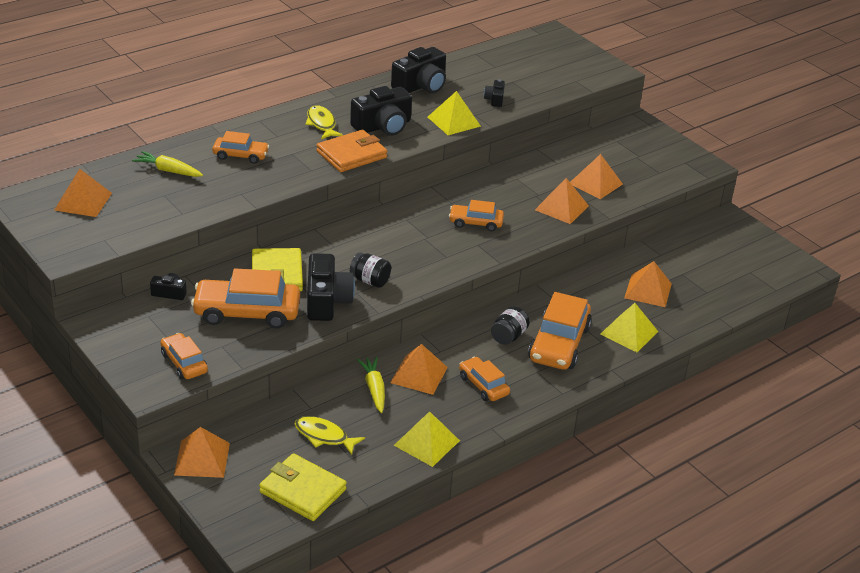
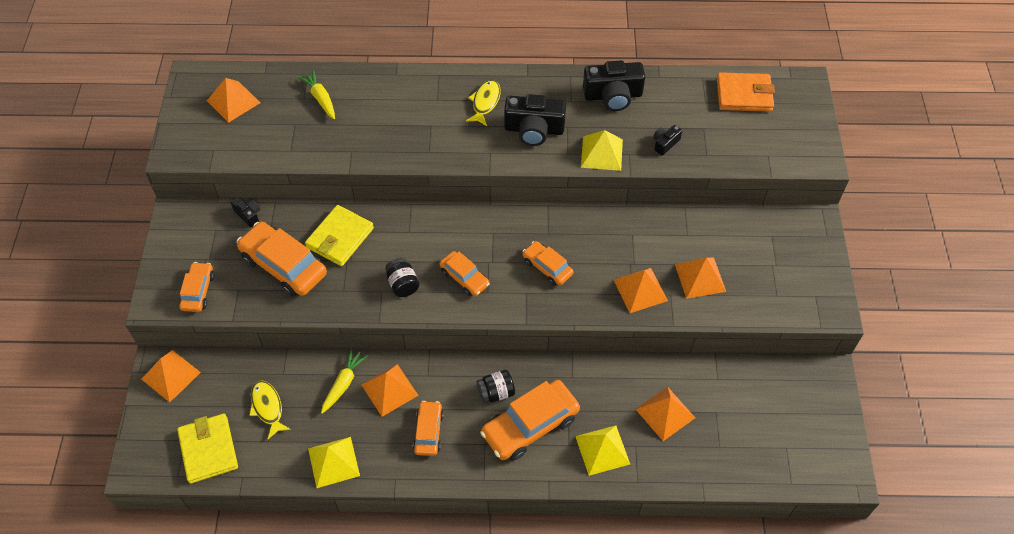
camera: 40 degrees right, 20 degrees up
orange car [212,131,269,164] -> orange car moved to [439,251,490,296]
black camera [307,253,355,321] -> none
orange wallet [317,130,387,172] -> orange wallet moved to [717,72,775,112]

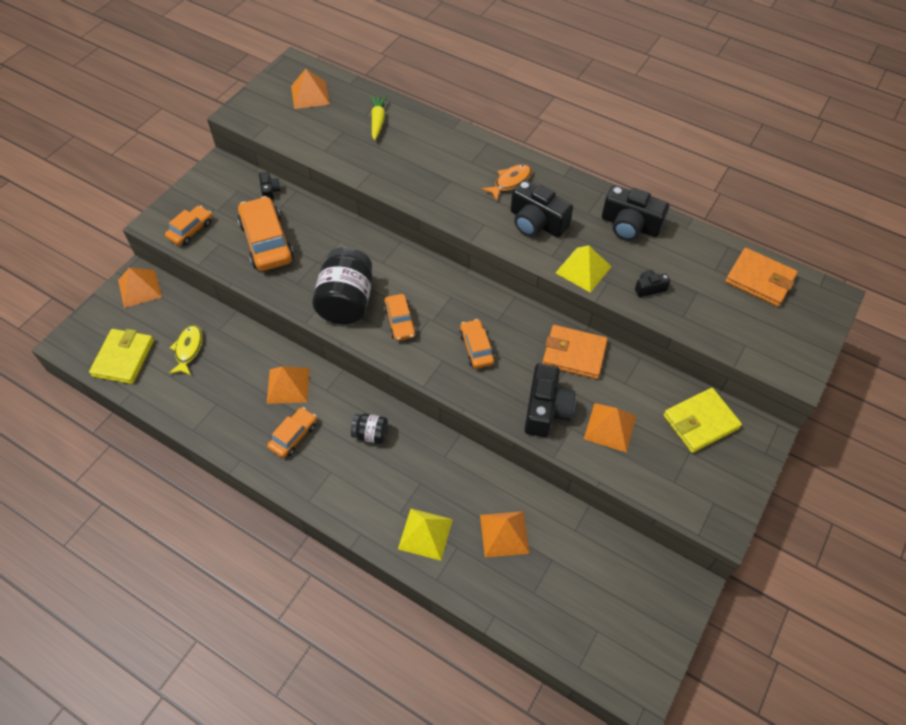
camera: 30 degrees right, 0 degrees up
yellow wallet [305,205,374,266] -> yellow wallet moved to [663,388,742,453]
yellow pyramid [308,437,360,488] -> none
yellow carrot [321,348,368,414] -> none
black jar [385,258,419,297] -> black jar [312,247,373,325], size x2.00
yellow fish [466,80,501,126] -> orange fish [482,164,532,201]
orange car [480,380,580,461] -> none
orange pyramid [614,268,668,313] -> black camera [524,363,576,437]
none -> orange wallet [542,325,608,379]

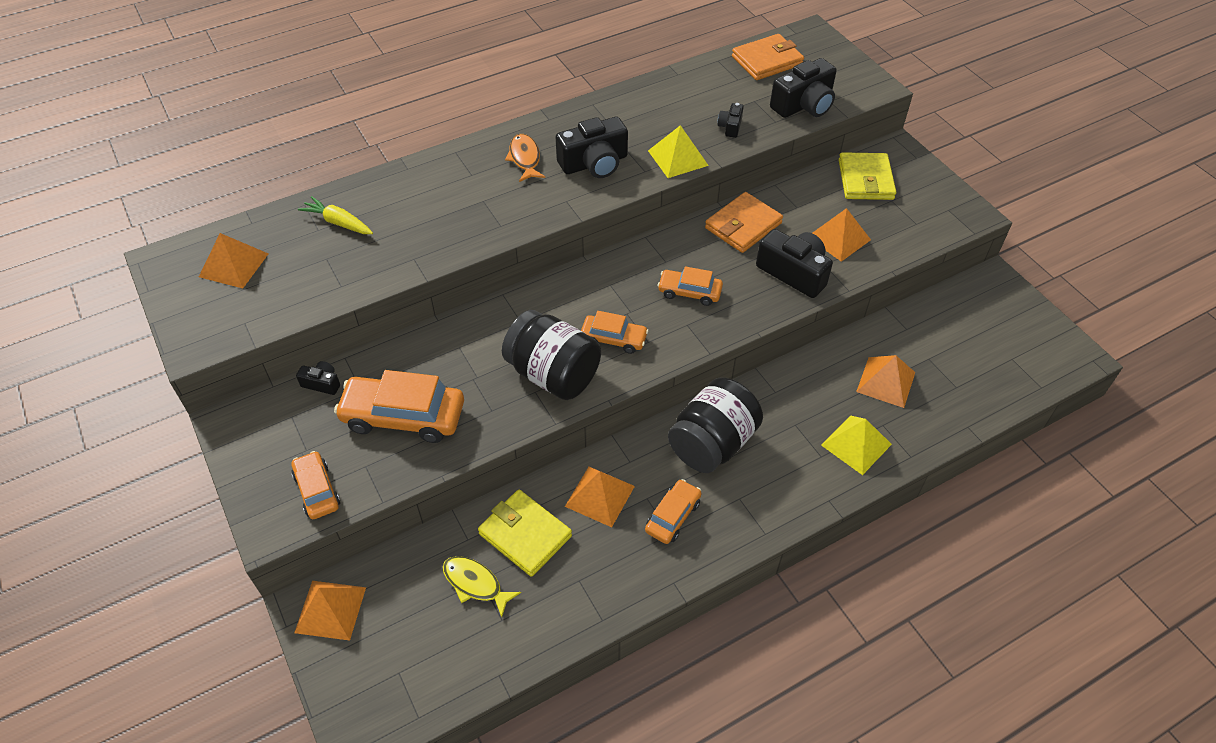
camera: 60 degrees left, 5 degrees down
yellow wallet [89,329,154,384] -> yellow wallet moved to [478,490,572,577]
orange car [267,407,317,458] -> orange car turned 60 degrees clockwise [645,479,701,544]
black jar [351,414,388,444] -> black jar [668,377,763,473], size x2.00
black camera [602,185,669,241] -> black camera moved to [770,58,837,118]

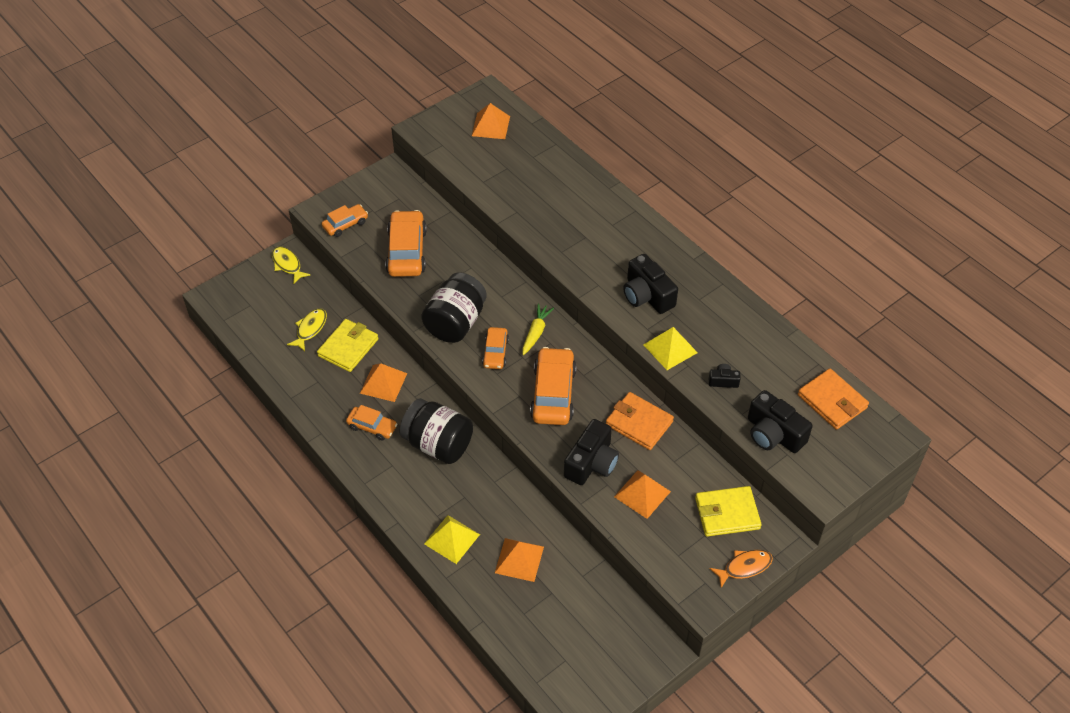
camera: 80 degrees right, 0 degrees up
orange pyramid [294,581,366,641] -> yellow fish [272,247,310,284]
black camera [296,361,340,395] -> none
yellow carrot [298,196,373,234] -> yellow carrot moved to [523,303,554,355]
orange fish [505,134,545,182] -> orange fish moved to [709,550,773,588]
orange car [657,266,723,306] -> orange car [530,347,577,425], size x1.76

